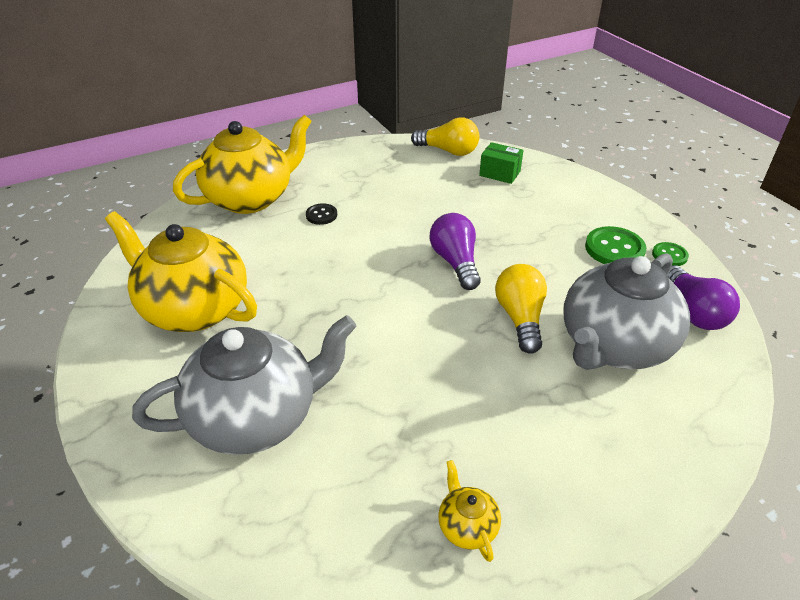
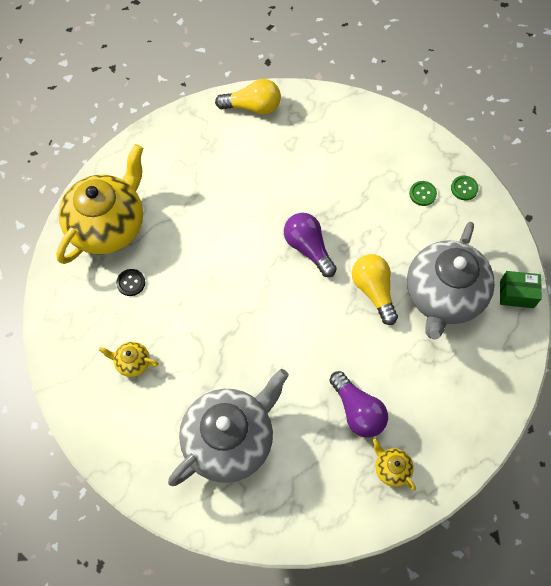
camera: 20 degrees left, 25 degrees up
yellow teapot [105,211,257,332] -> yellow teapot [99,342,159,377], size x0.41
black button [306,203,337,225] -> black button moved to [116,269,145,296]
green box [479,142,524,184] -> green box moved to [500,271,542,308]
green button [585,226,646,264] -> green button [409,181,437,206], size x0.58
purple light bulb [668,265,740,330] -> purple light bulb moved to [330,371,388,438]

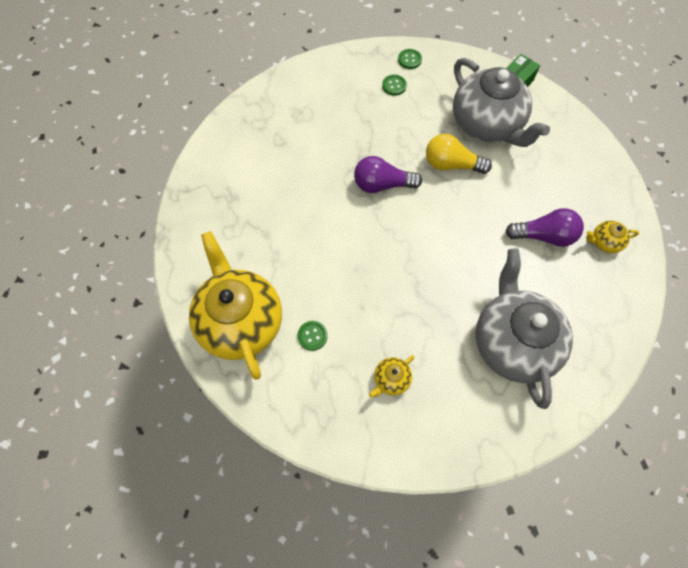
camera: 55 degrees left, 0 degrees up
black button [116,269,145,296] -> green button [297,321,328,351]
yellow light bulb [215,79,281,115] -> none

